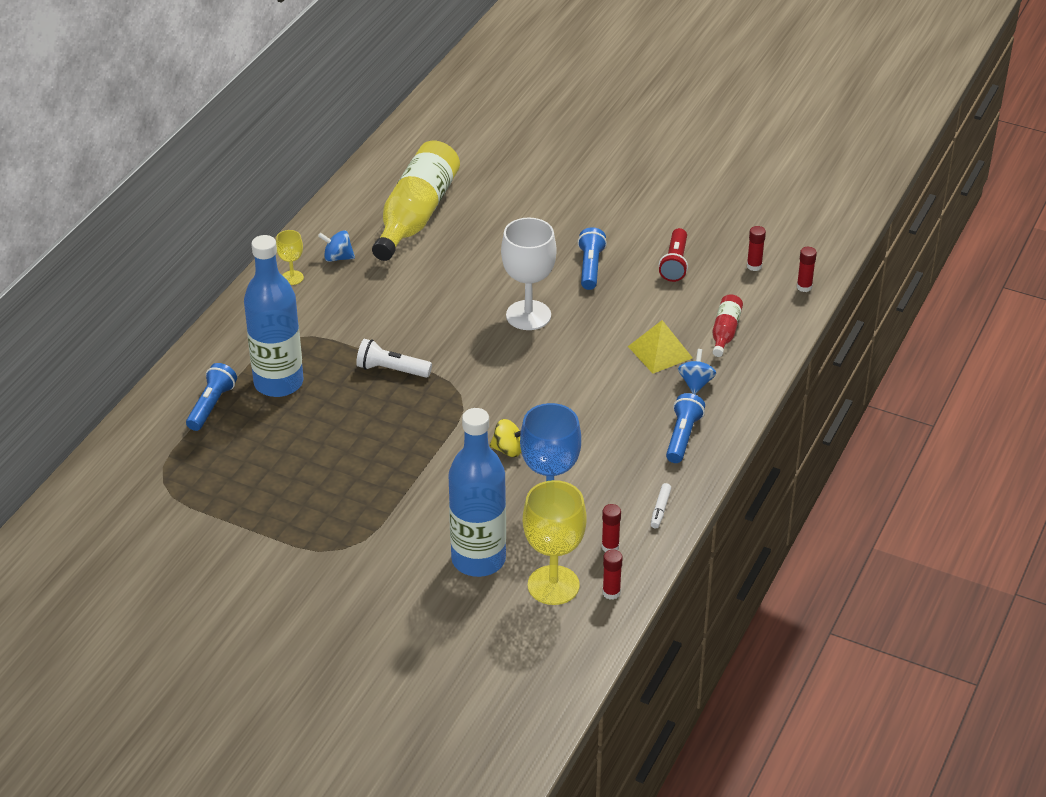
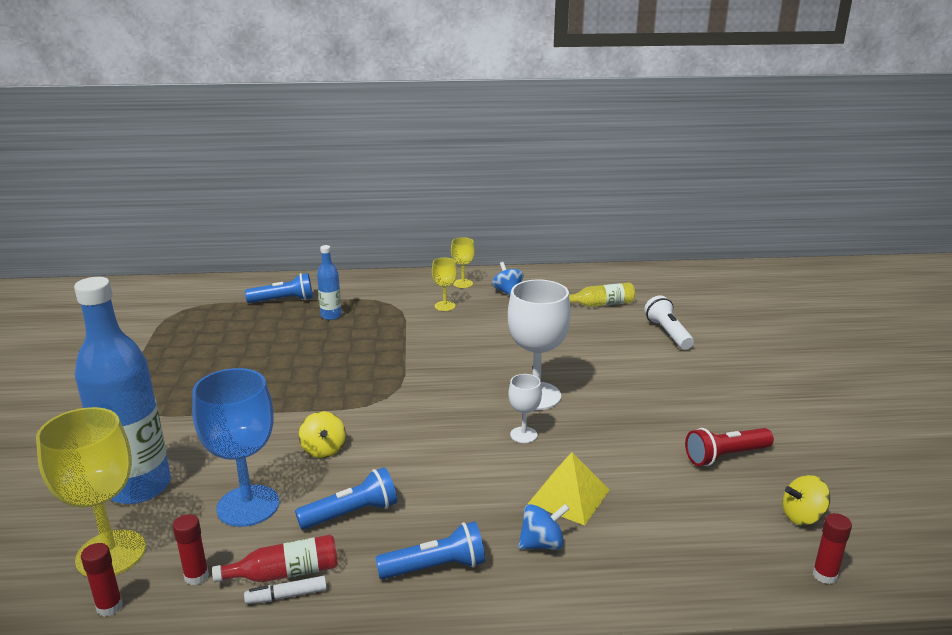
camera: 60 degrees right, 15 degrees down
blue bottle [244,235,303,397] -> blue bottle [317,245,342,320], size x0.46
white flashlight [356,339,432,378] -> white flashlight moved to [644,295,694,350]
yellow bottle [372,141,460,261] -> yellow bottle [569,283,635,307], size x0.46
blue flashlight [578,227,607,290] -> blue flashlight moved to [295,467,397,530]
red bottle [712,294,743,357] -> red bottle moved to [212,535,338,582]
red glue stick [747,226,766,271] -> yellow spinning top [782,475,830,525]
none -> yellow goblet [432,258,457,311]
none -> white goblet [509,374,542,443]

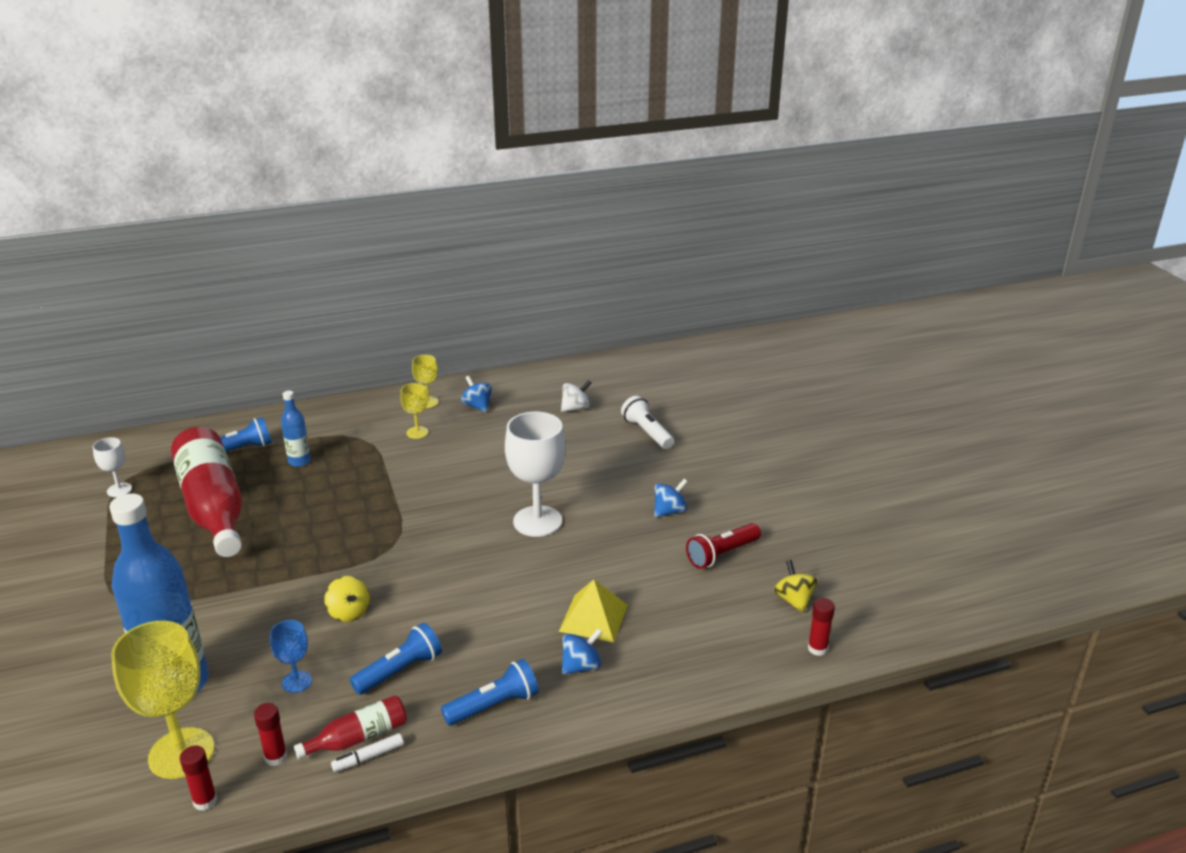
camera: 15 degrees left, 5 degrees up
blue goblet [192,368,279,527] -> blue goblet [270,620,312,693], size x0.50
white goblet [509,374,542,443] -> white goblet moved to [93,437,132,497]
yellow bottle [569,283,635,307] -> white spinning top [561,380,591,412]
yellow spinning top [782,475,830,525] -> yellow spinning top turned 105 degrees clockwise [774,560,818,613]
none -> red bottle [171,427,242,557]
none -> blue spinning top [654,479,688,517]

